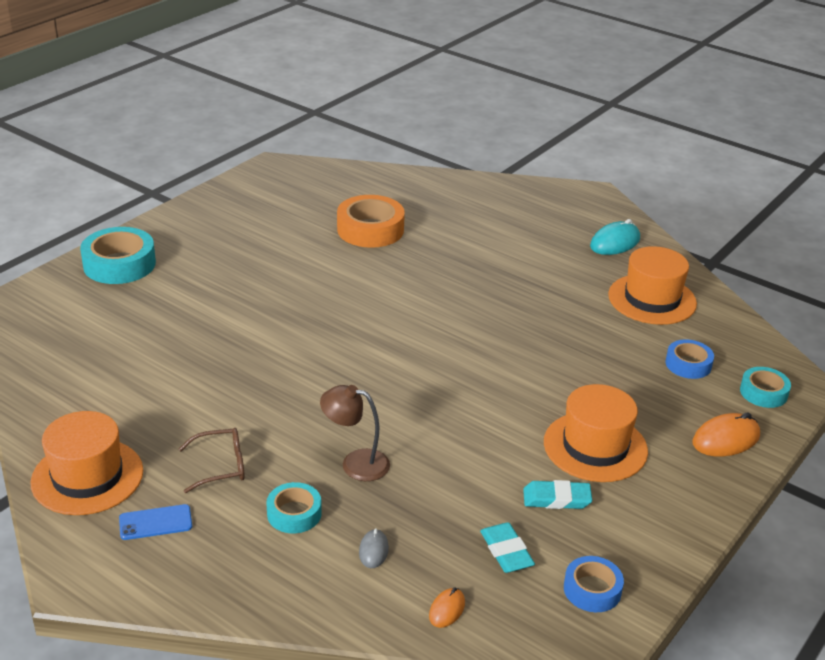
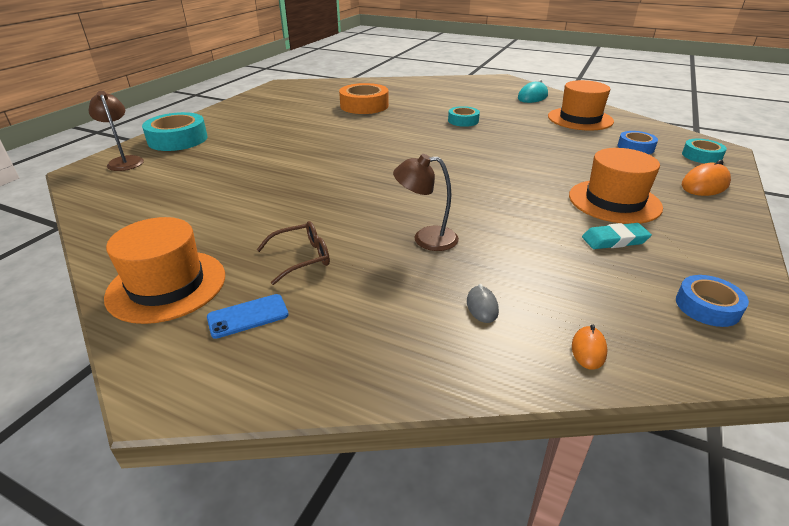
camera: 10 degrees left, 0 degrees up
turquoise tape [266,482,322,533] -> turquoise tape moved to [448,106,480,127]
turquoise eraser [480,522,535,573] -> none
none -> brown lamp [88,91,144,171]

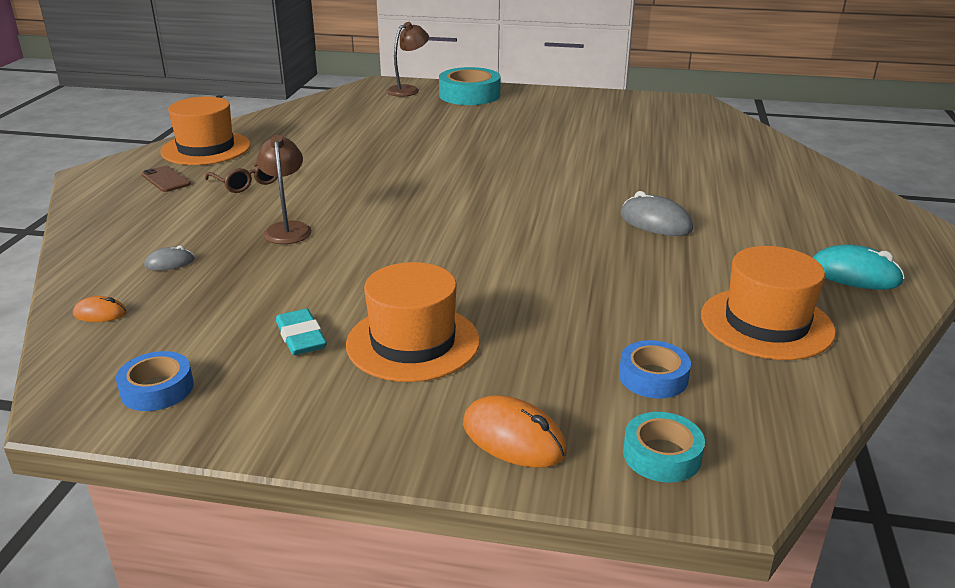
camera: 75 degrees right, 5 degrees down
blue phone [207,294,289,339] -> brown phone [142,166,191,192]
orange tape [339,83,389,114] -> none
turquoise tape [448,106,480,127] -> grey mouse [620,191,693,236]

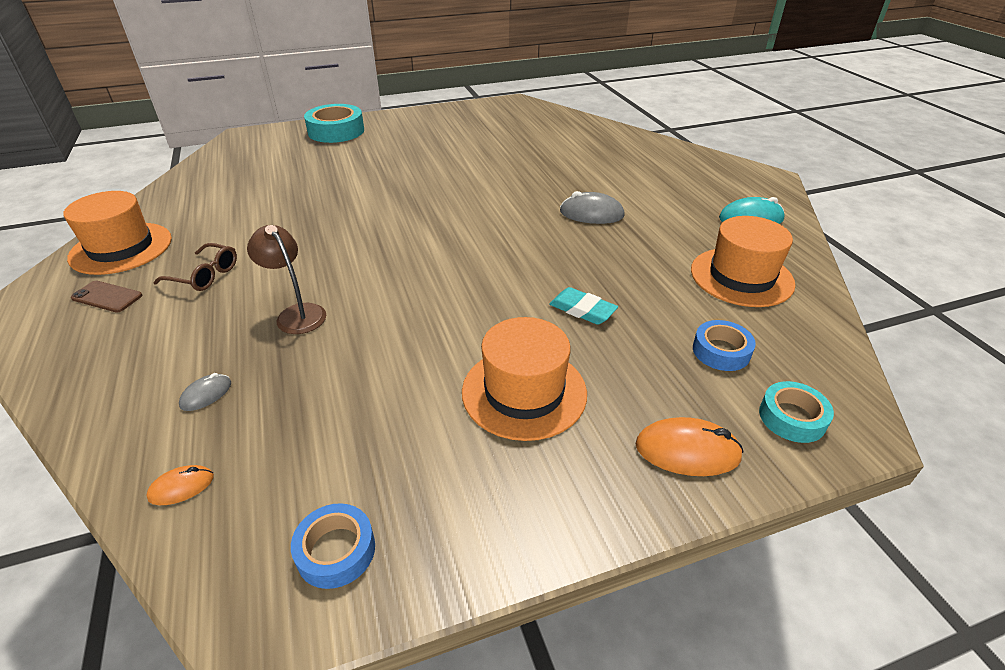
camera: 30 degrees left, 10 degrees up
turquoise eraser [276,309,327,355] -> turquoise eraser moved to [549,287,618,325]
brown lamp [386,22,429,97] -> none

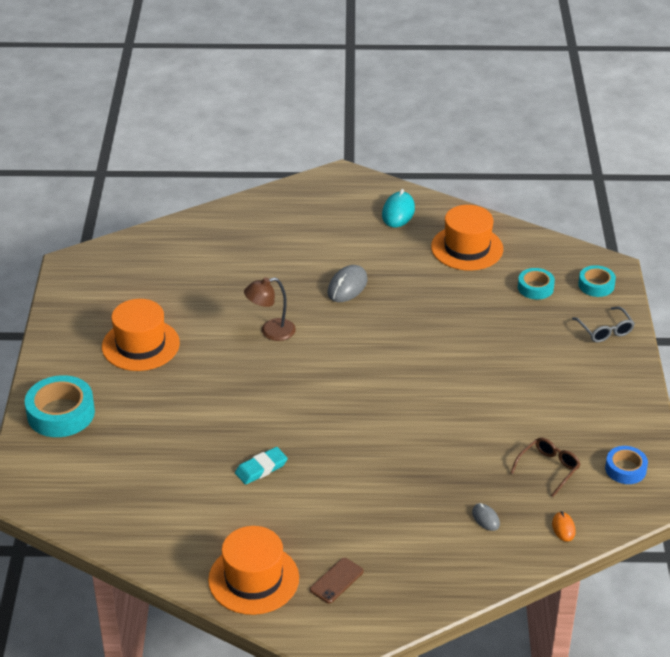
camera: 70 degrees left, 0 degrees up
brown glasses [153,243,237,291] -> brown glasses moved to [510,437,581,497]
brown lamp [247,225,326,334] -> brown lamp moved to [244,277,296,341]
orange hat [462,317,587,441] -> orange hat moved to [102,299,180,371]
turquoise eraser [549,287,618,325] -> turquoise eraser moved to [235,447,288,485]
orange mouse [636,417,743,476] -> grey glasses [572,307,635,343]
blue tape [693,320,756,371] -> turquoise tape [518,268,555,299]

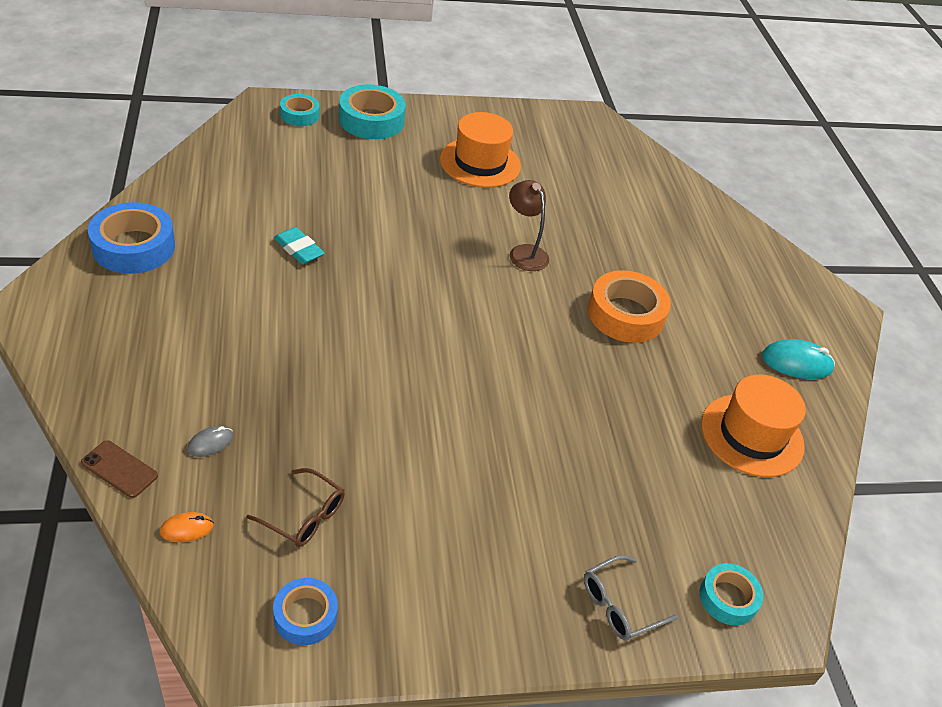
camera: 75 degrees right, 5 degrees up
orange hat [208,526,299,615] -> blue tape [88,202,175,274]
brown phone [310,558,364,604] -> brown phone moved to [81,440,158,498]
grey mouse [327,265,368,302] -> orange tape [588,270,671,343]
turquoise tape [518,268,555,299] -> turquoise tape moved to [280,94,319,126]

